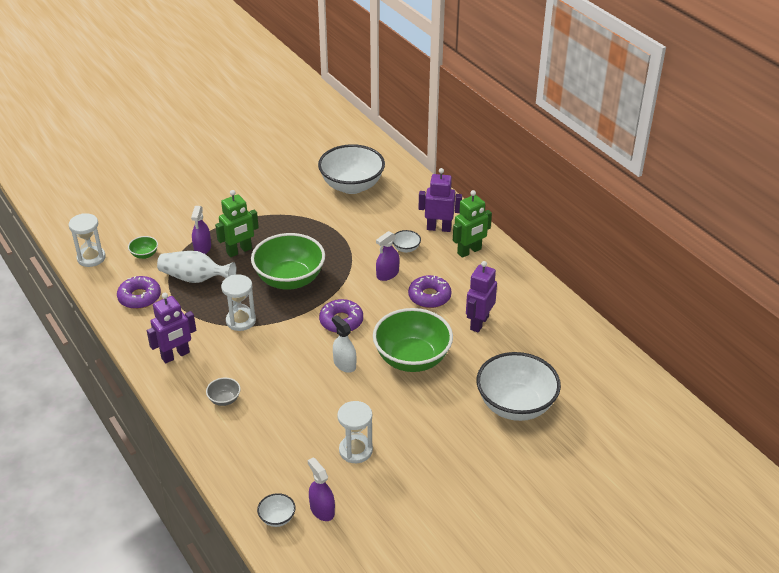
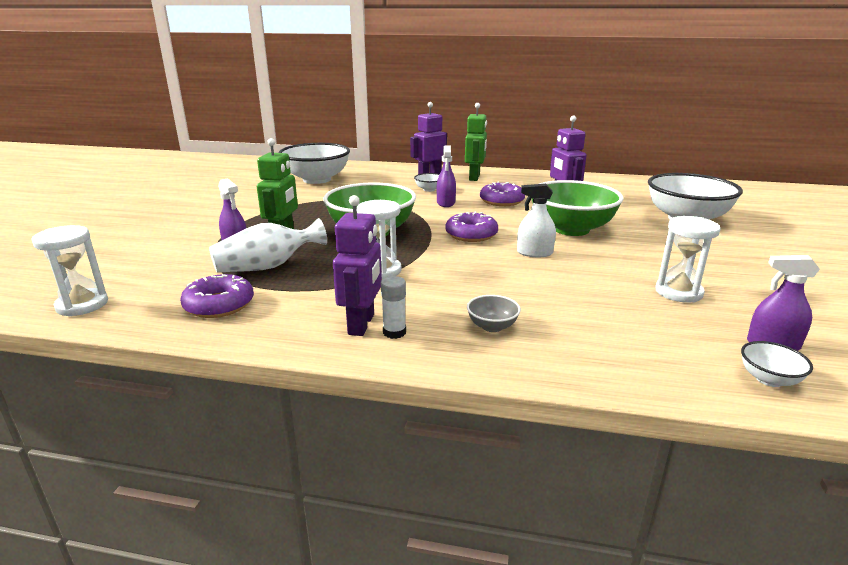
camera: 45 degrees left, 15 degrees down
green bowl [128,236,158,259] -> none
none -> white glue stick [381,276,406,339]

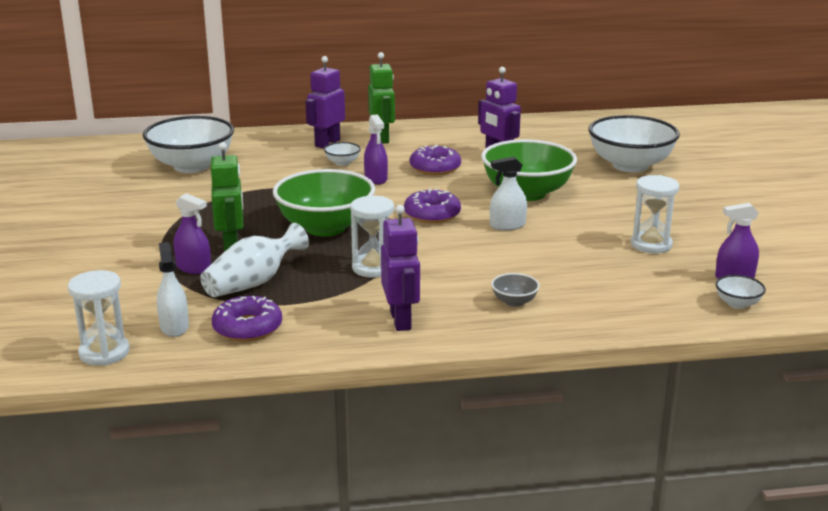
camera: 20 degrees left, 0 degrees up
white glue stick [381,276,406,339] -> none
none -> white spray bottle [157,242,189,337]

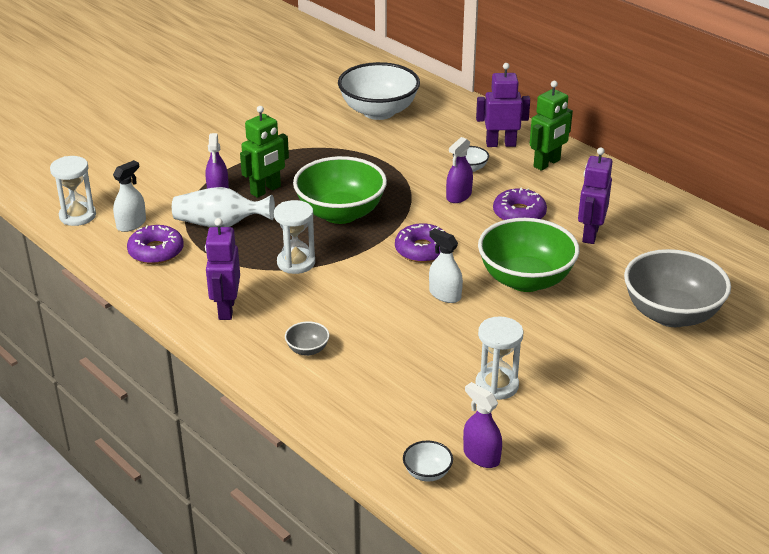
camera: 55 degrees right, 10 degrees up
purple robot [381,205,420,331] -> purple robot turned 135 degrees clockwise [205,218,240,320]
white bowl [588,115,680,172] -> grey bowl [624,249,731,327]

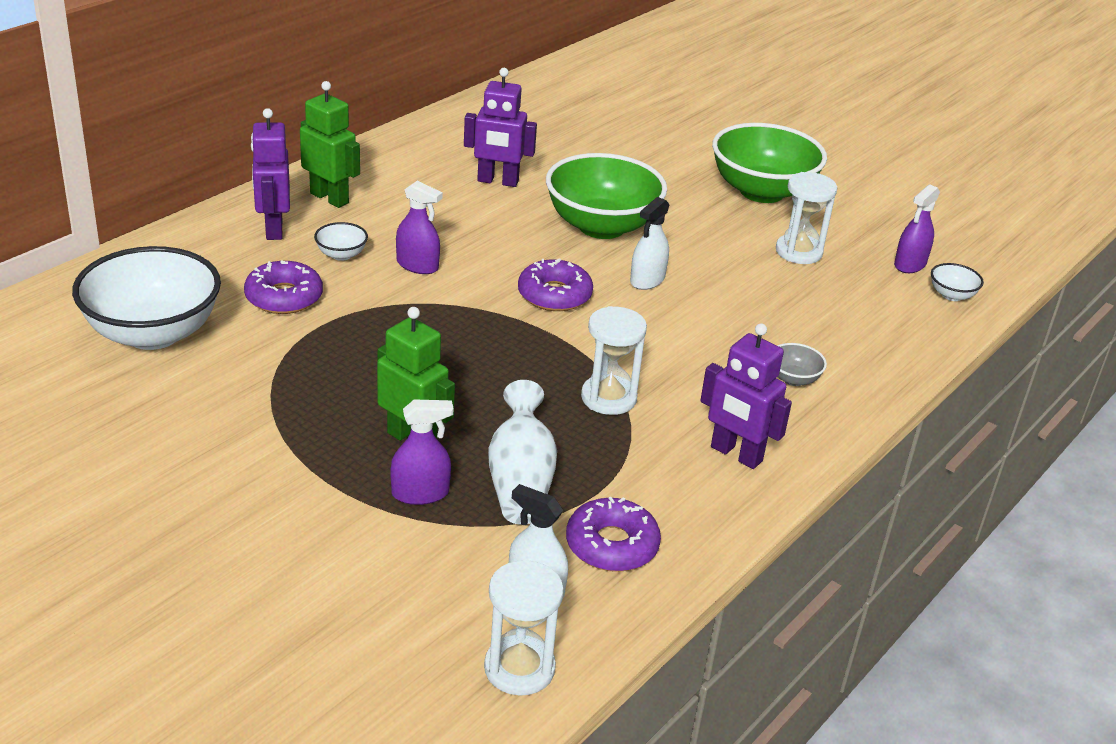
camera: 100 degrees left, 0 degrees up
purple robot [205,218,240,320] -> purple robot turned 45 degrees clockwise [700,323,792,469]
green bowl [293,156,387,224] -> green bowl moved to [712,123,827,203]
purple donut [493,188,547,220] -> purple donut moved to [244,260,323,314]
grey bowl [624,249,731,327] -> none

